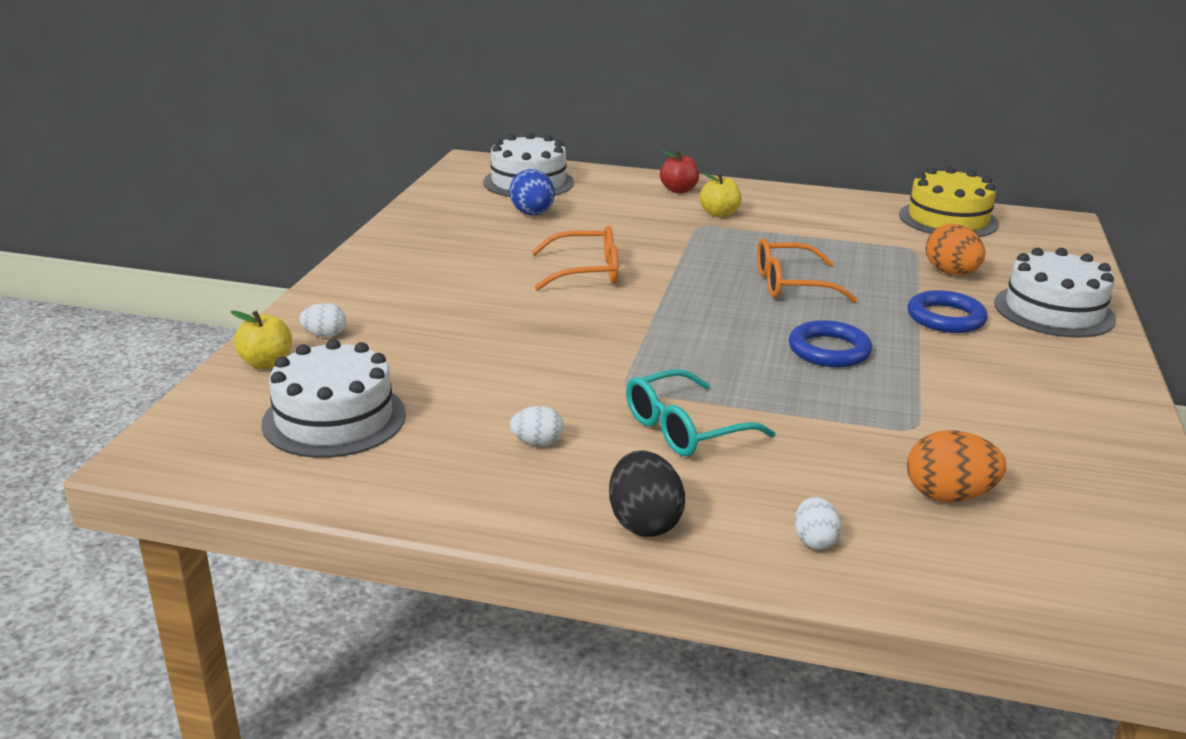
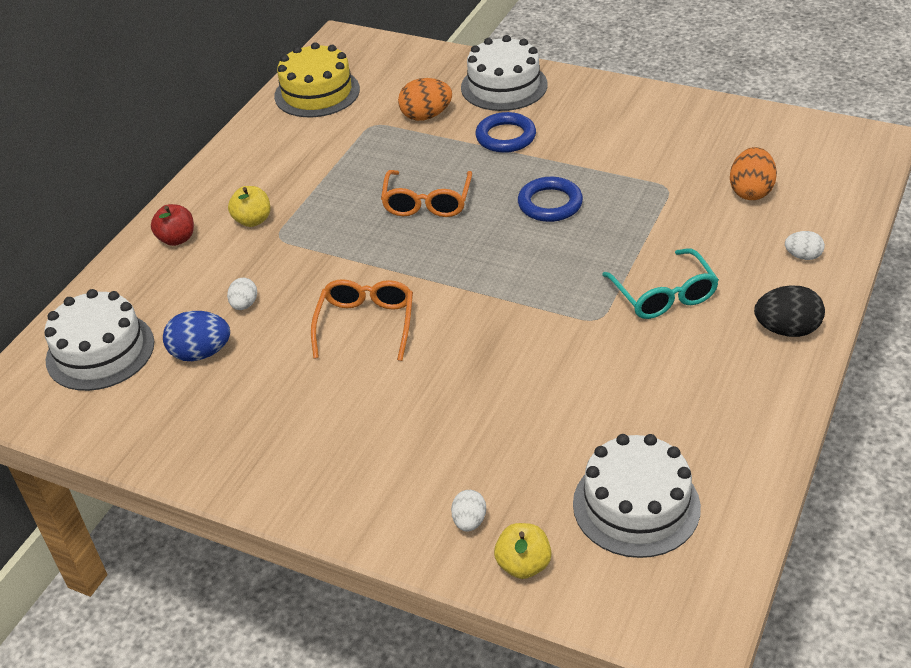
camera: 75 degrees left, 15 degrees up
white egg [510,406,564,446] -> white egg moved to [227,278,257,310]

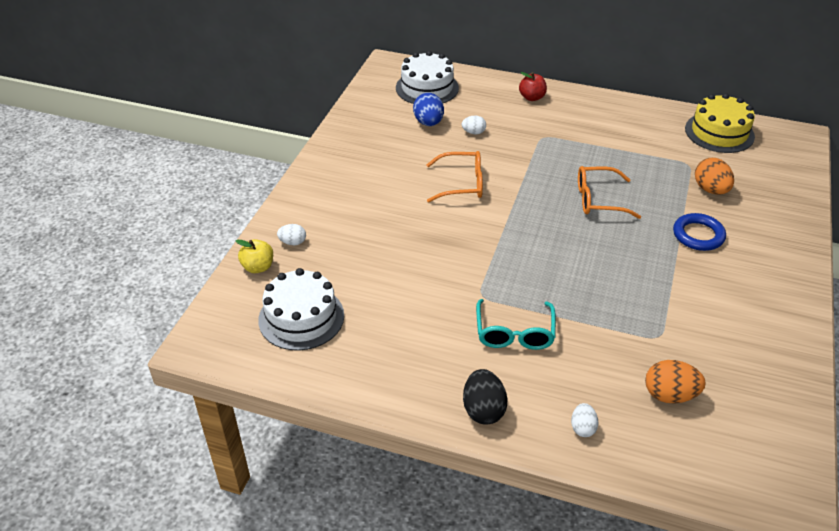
camera: 80 degrees right, 0 degrees up
yellow apple [228,186,270,227] -> none
white cake [461,35,548,111] -> none
blue ring [518,177,583,222] -> none
turquoise glasses [602,248,719,319] -> turquoise glasses turned 60 degrees counterclockwise [476,299,556,350]

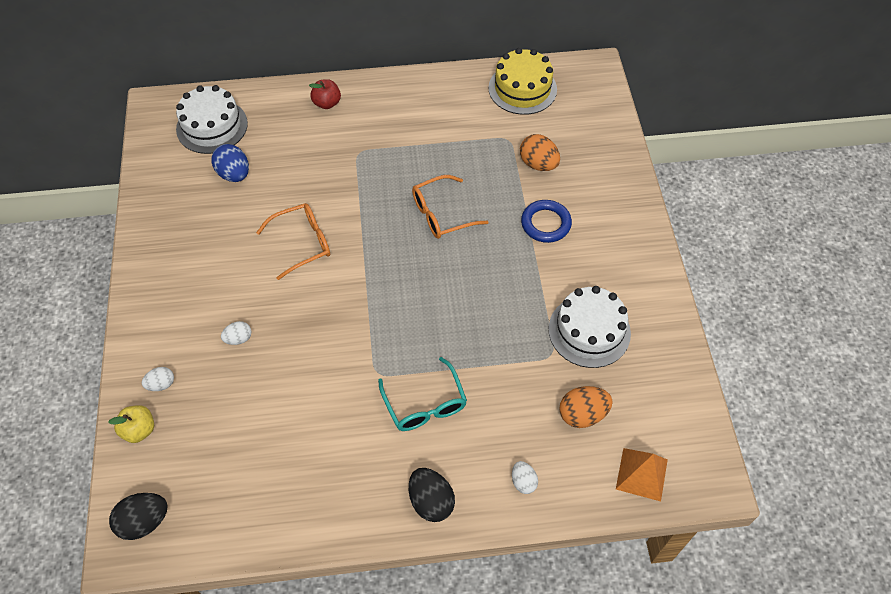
camera: 25 degrees left, 15 degrees up
white cake [258,268,344,351] -> white cake moved to [549,286,631,368]
white egg [462,116,486,134] -> white egg moved to [221,321,251,345]
none -> black egg [109,493,168,540]
none -> orange pyramid [616,448,668,501]

